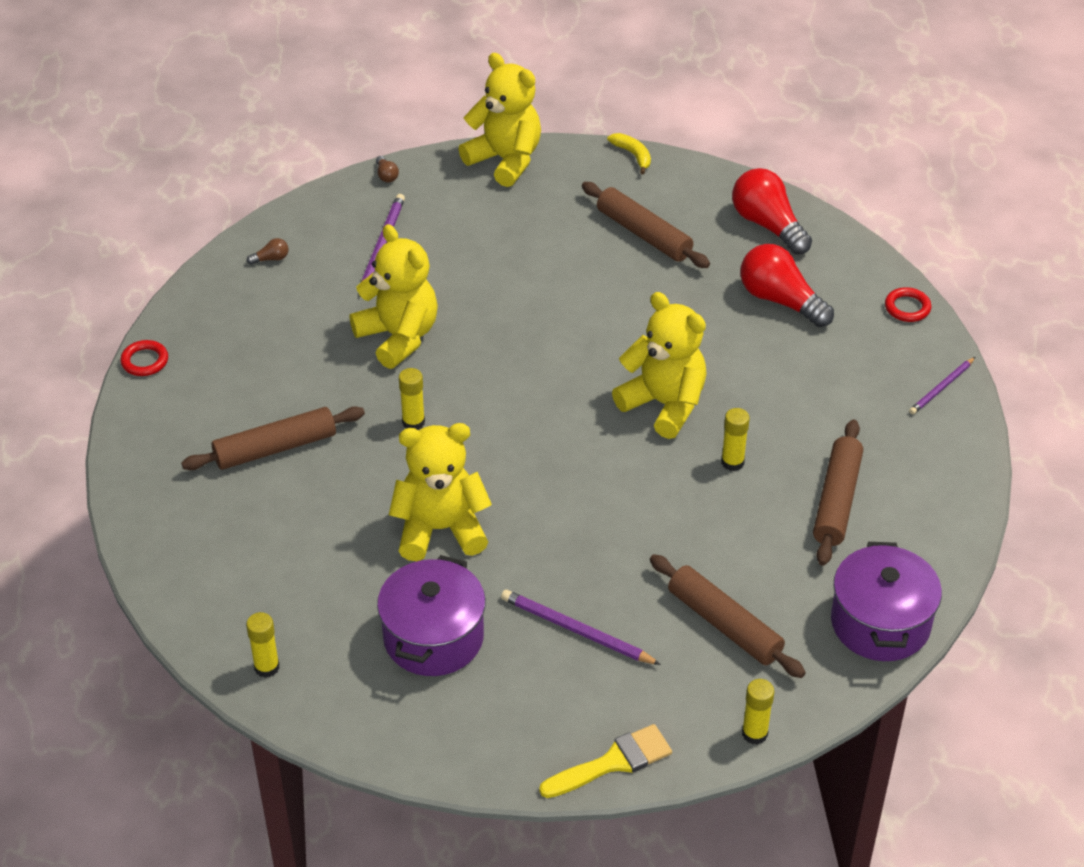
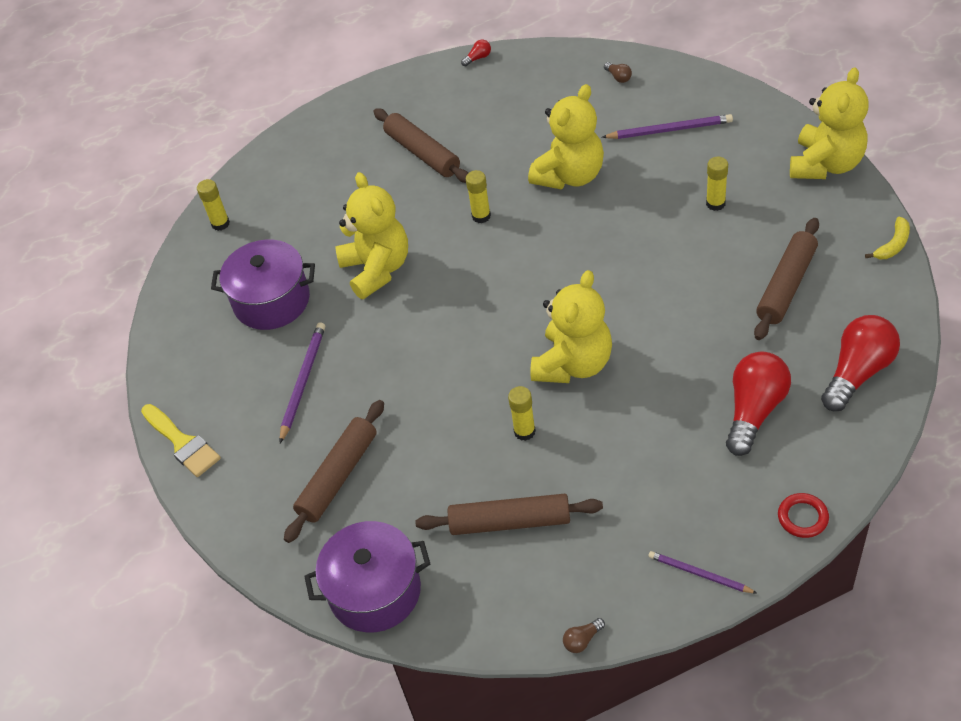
camera: 80 degrees right, 5 degrees up
red ring [120,340,168,376] -> red light bulb [461,40,491,66]
brown light bulb [376,156,399,183] -> brown light bulb moved to [563,618,605,653]
yellow glue stick [742,679,774,745] -> yellow glue stick moved to [706,156,728,211]

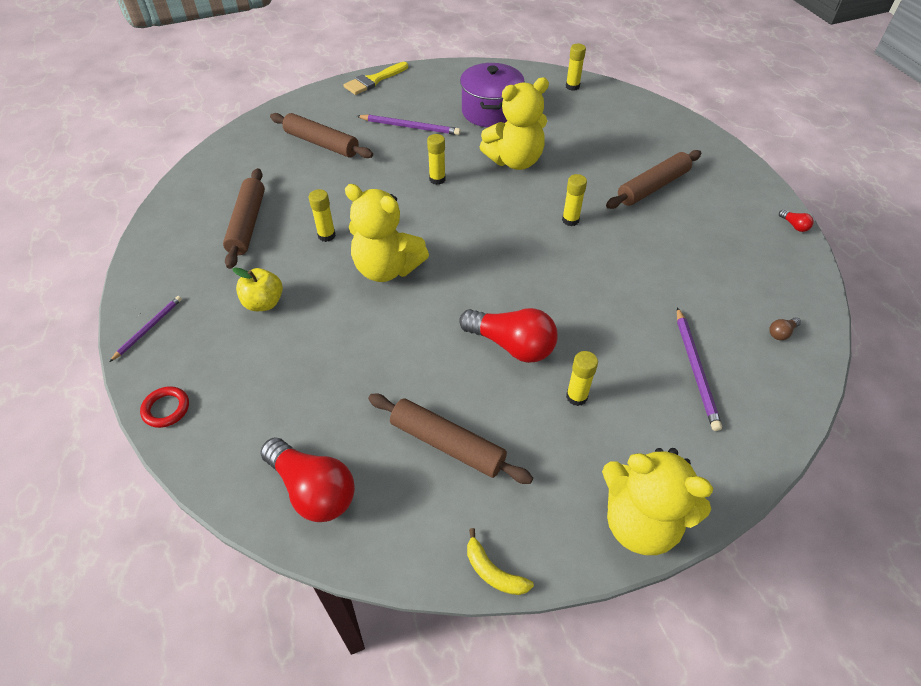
camera: 85 degrees right, 0 degrees up
purple pot [304,521,430,633] -> none
yellow teddy bear [528,84,604,189] -> none
brown light bulb [563,618,605,653] -> none
red light bulb [726,352,791,456] -> red light bulb moved to [459,308,558,363]
none -> yellow apple [232,267,283,311]
none -> yellow glue stick [427,134,445,185]

